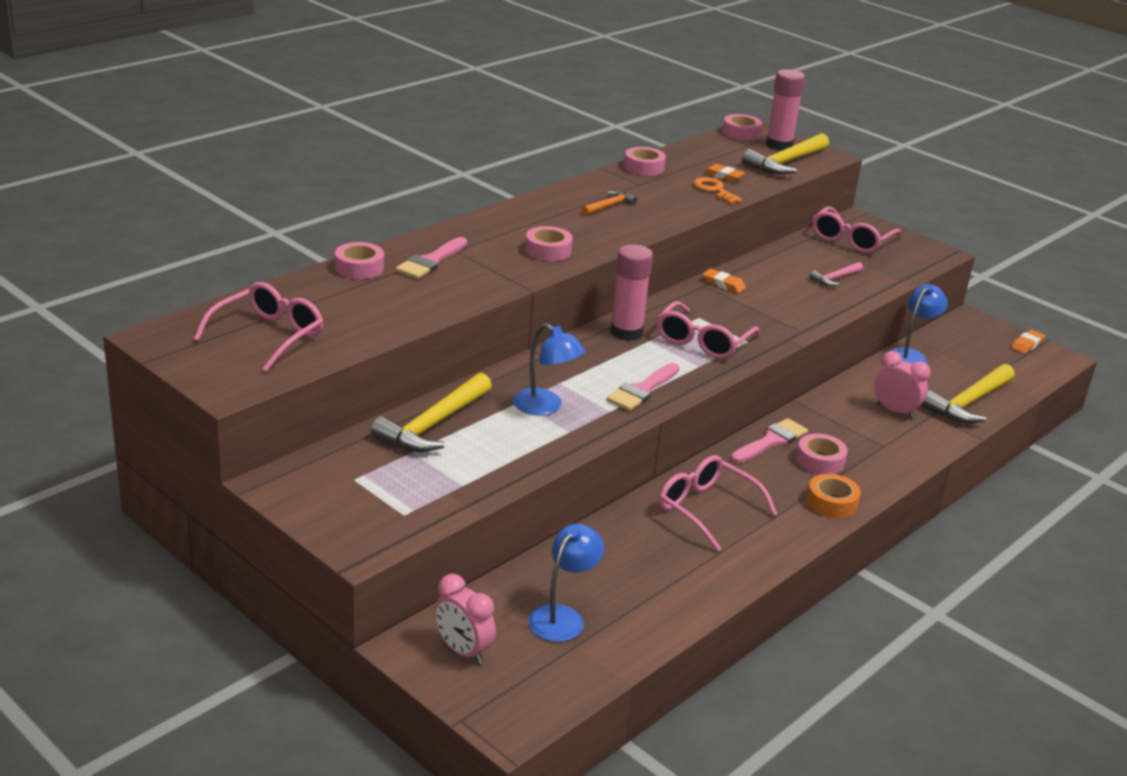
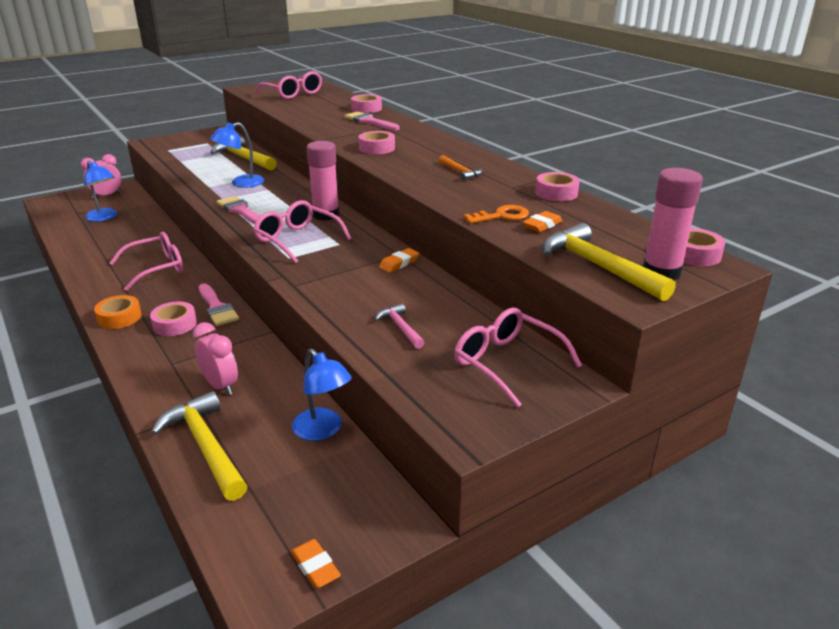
camera: 105 degrees right, 0 degrees up
pink clock [874,351,931,419] -> pink clock turned 90 degrees counterclockwise [193,322,238,395]

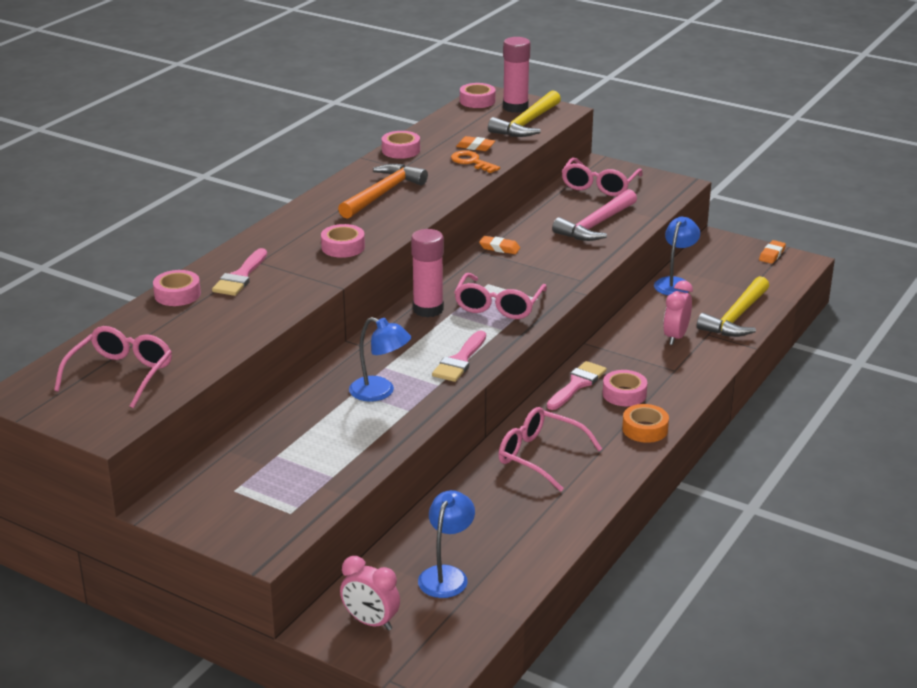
camera: 115 degrees left, 0 degrees up
yellow hammer [210,136,277,171] -> none
pink hammer [374,303,425,349] -> pink hammer [552,189,637,241], size x1.90
orange hammer [439,155,483,181] -> orange hammer [338,164,428,219], size x1.90

